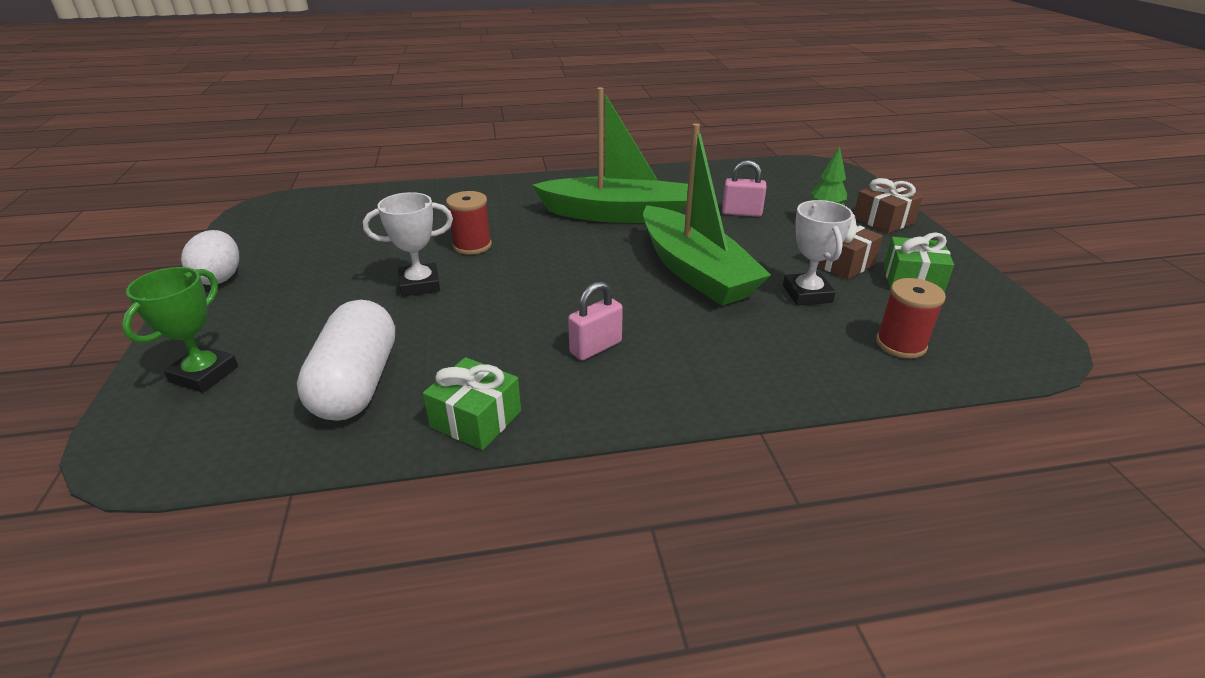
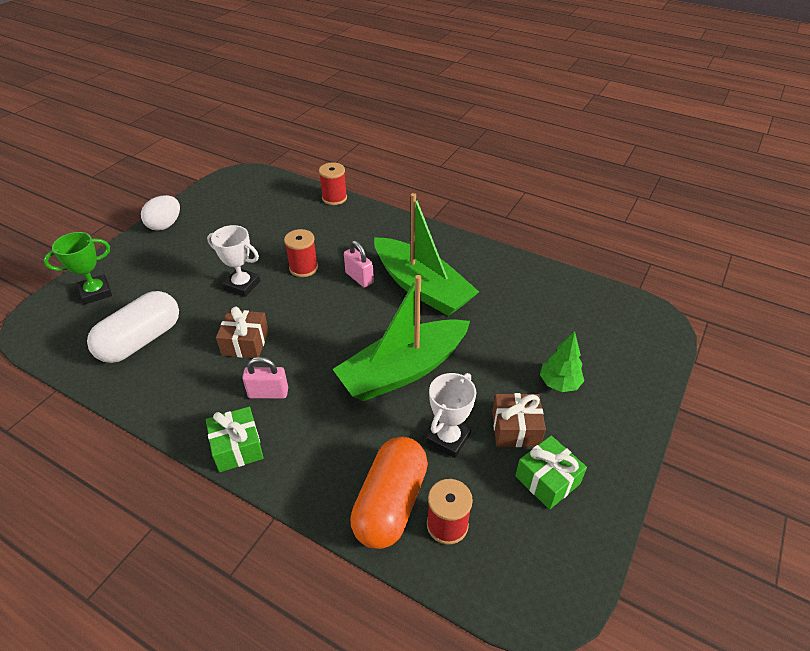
camera: 40 degrees right, 10 degrees up
green gift [423,357,521,450] -> green gift moved to [206,407,264,472]
green boat [643,123,771,306] -> green boat turned 45 degrees clockwise [333,275,470,401]
pink padlock [722,160,767,217] -> pink padlock moved to [344,241,374,288]
brown gift [854,178,923,234] -> brown gift moved to [216,306,269,358]
none -> red spool [319,162,347,205]
none -> orange capsule [350,437,428,549]

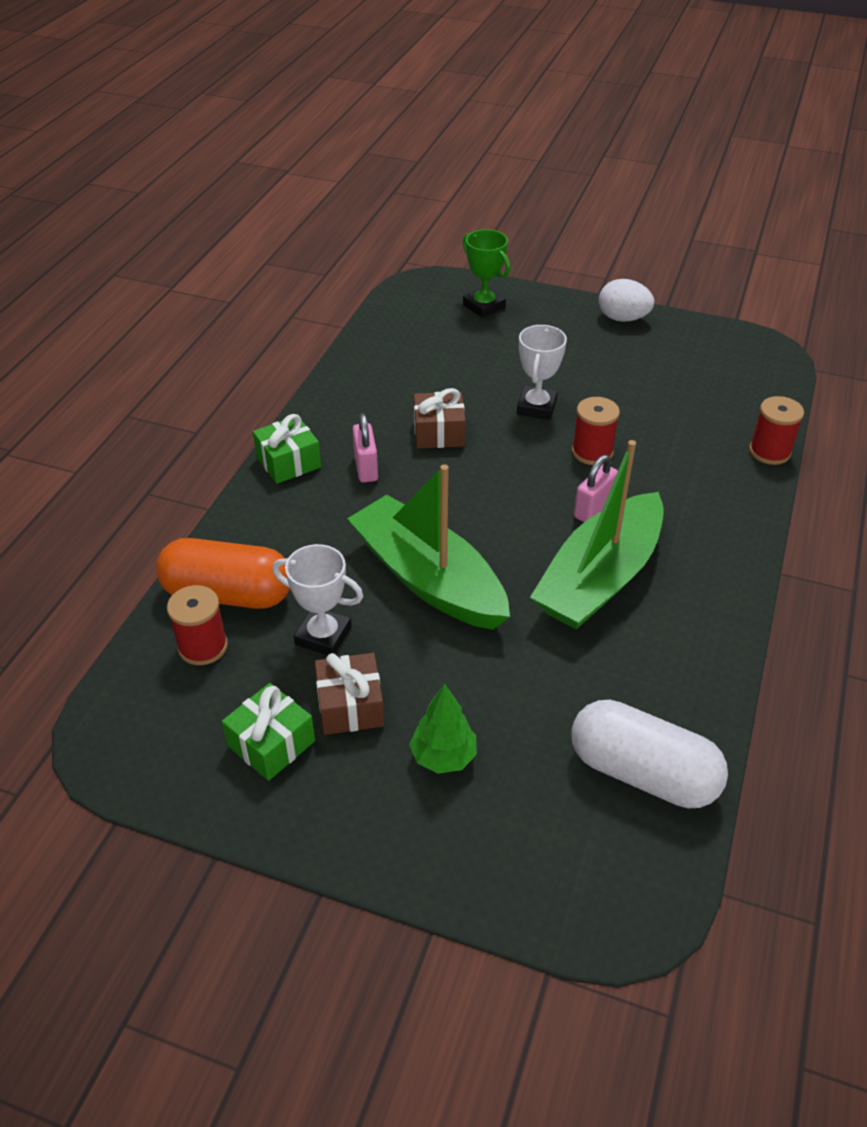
camera: 80 degrees right, 0 degrees up
white capsule [87,291,179,363] -> white capsule moved to [571,700,728,808]

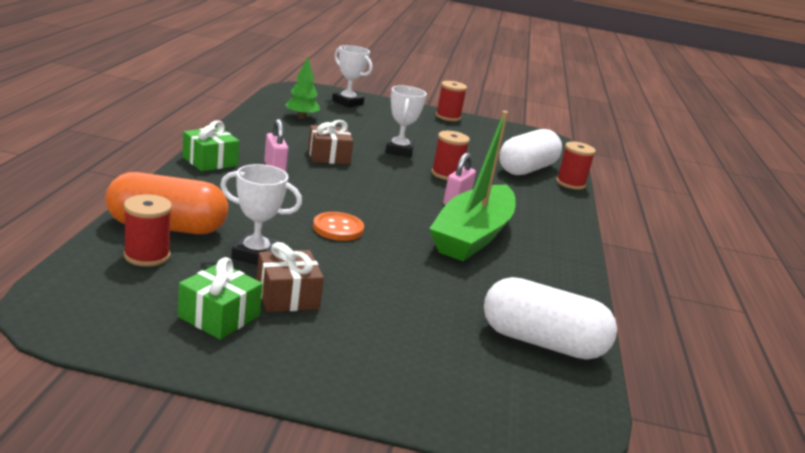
camera: 15 degrees left, 20 degrees down
green boat [347,464,510,630] -> orange button [313,212,364,241]
green tree [409,683,477,774] -> green tree moved to [285,57,320,119]
green trophy [463,229,511,318] -> white trophy [332,45,372,107]
white egg [599,279,654,322] -> red spool [436,81,467,121]
none -> white capsule [499,129,562,175]

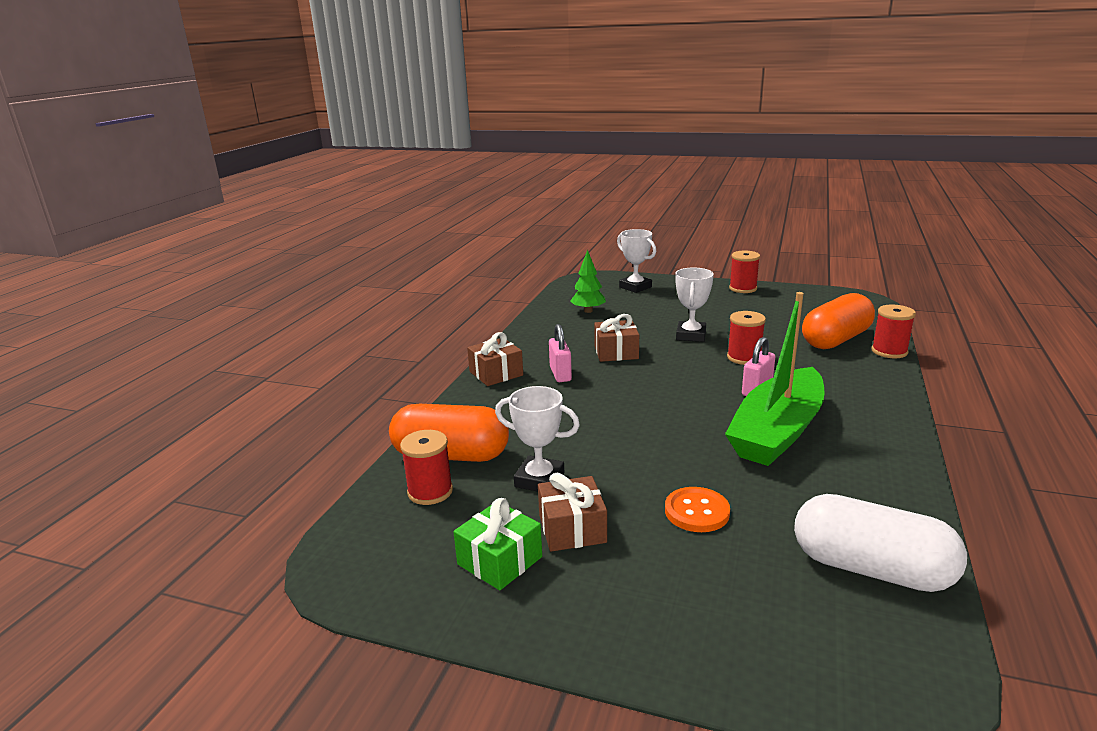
camera: 15 degrees right, 0 degrees up
green gift [182,120,239,171] -> brown gift [467,332,523,386]
orange button [313,212,364,241] -> orange button moved to [665,487,730,532]
white capsule [499,129,562,175] -> orange capsule [802,293,875,349]

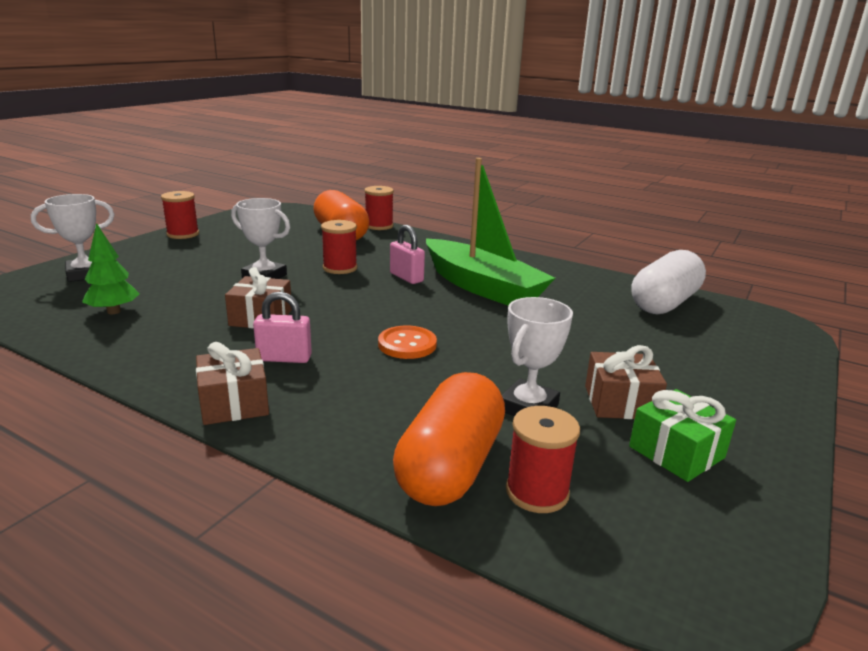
camera: 80 degrees left, 0 degrees up
orange button [665,487,730,532] -> orange button moved to [378,326,437,359]

